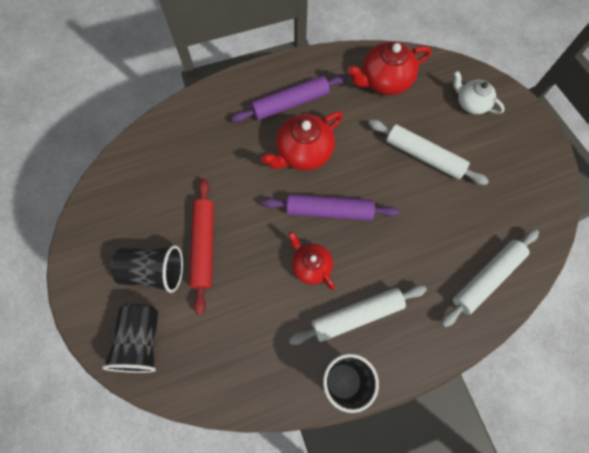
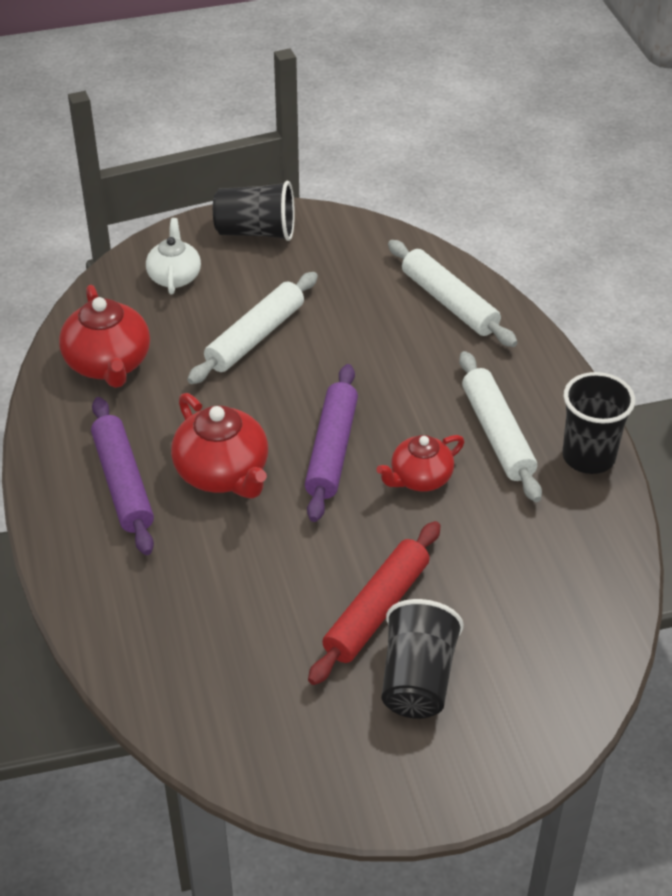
camera: 85 degrees left, 25 degrees down
black cup [102,304,158,373] -> black cup moved to [213,181,295,241]
red rolling pin [189,178,214,315] -> red rolling pin turned 60 degrees counterclockwise [308,521,441,685]
white teapot [453,71,505,114] -> white teapot turned 135 degrees clockwise [146,218,201,294]

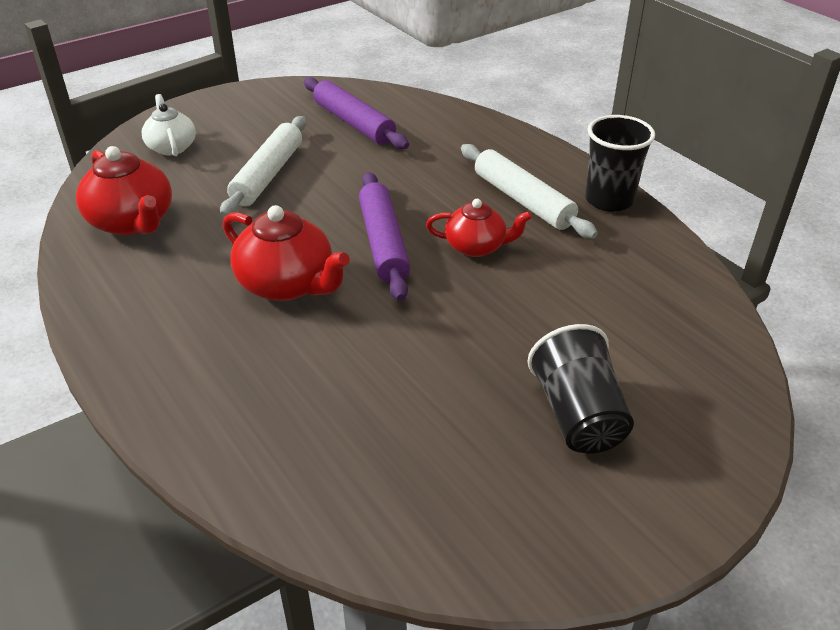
camera: 20 degrees left, 5 degrees down
purple rolling pin [91,397,154,555] -> purple rolling pin moved to [304,77,409,149]
black cup [213,181,295,241] -> none
red rolling pin [308,521,441,685] -> none
red teapot [376,435,464,492] -> red teapot turned 120 degrees counterclockwise [426,199,532,257]
white rolling pin [388,240,518,347] -> none

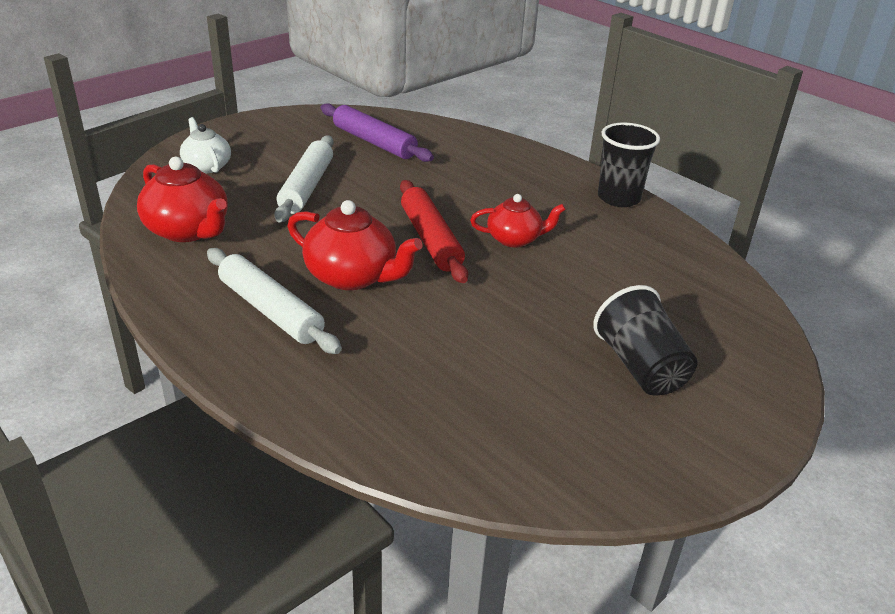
camera: 10 degrees left, 5 degrees down
purple rolling pin [359,172,410,301] -> red rolling pin [400,180,468,283]
white rolling pin [461,144,598,239] -> white rolling pin moved to [207,248,342,354]

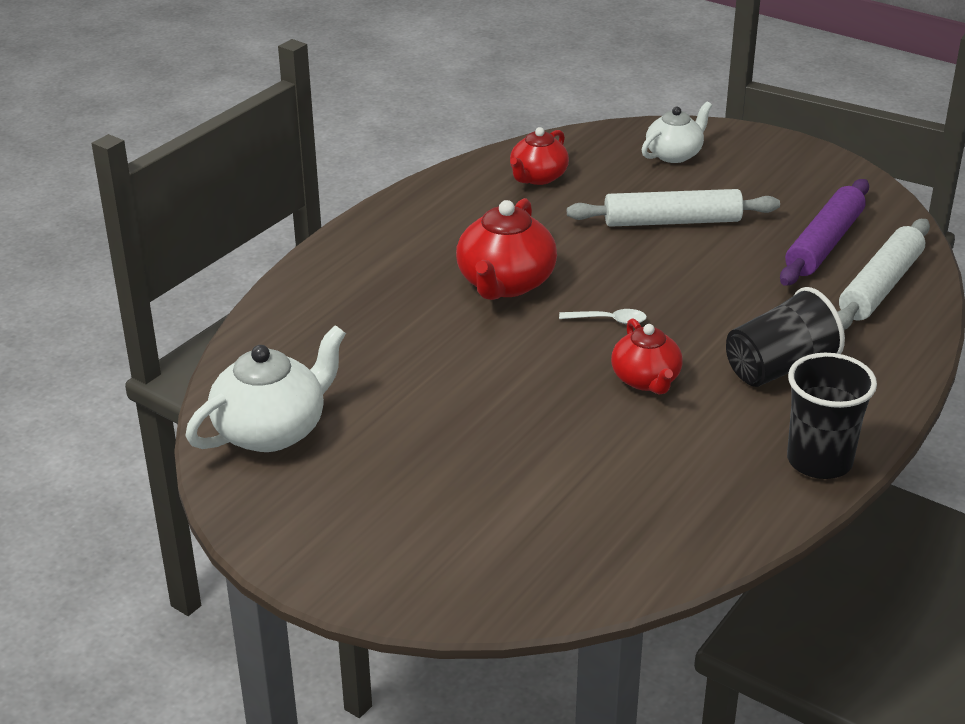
camera: 80 degrees right, 0 degrees up
red teapot [137,157,228,242] -> red teapot [510,127,569,185], size x0.65
white rolling pin [207,248,342,354] -> white rolling pin moved to [838,219,930,330]
red rolling pin [400,180,468,283] -> white spoon [559,309,647,324]
black cup [593,285,697,396] -> black cup moved to [726,287,845,387]
none -> white teapot [185,325,346,452]

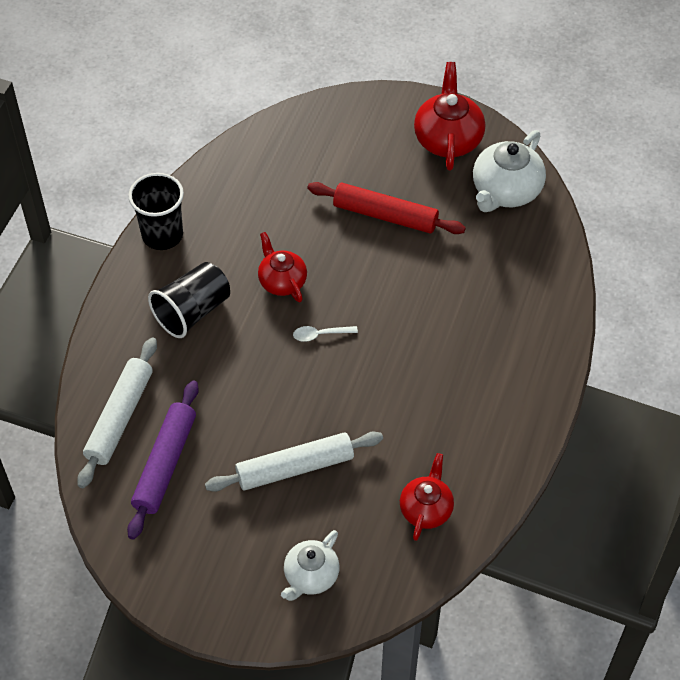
camera: 165 degrees right, 20 degrees up
red teapot [456,198,557,300] -> red teapot moved to [414,62,485,170]
none -> red rolling pin [307,182,466,234]

